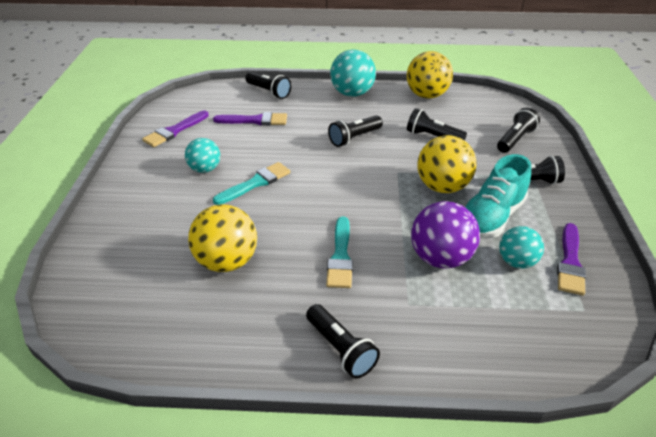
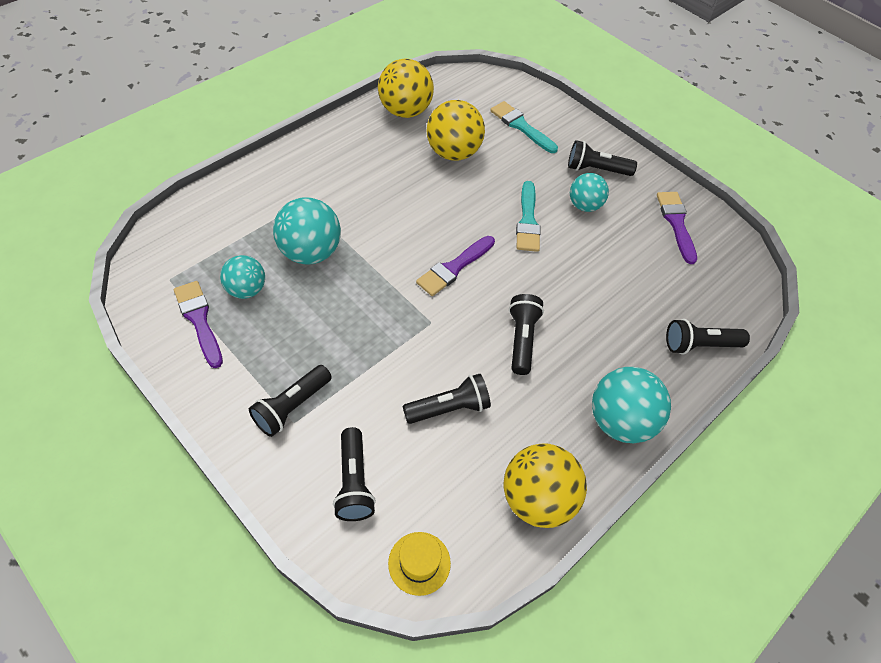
camera: 130 degrees right, 15 degrees up
purple brush [213,112,287,126] -> purple brush moved to [416,236,495,296]
black flashlight [306,304,380,379] -> black flashlight moved to [568,140,637,176]
turquoise brush [326,216,353,288] -> turquoise brush moved to [490,101,558,153]
purple ball [411,201,480,269] -> turquoise ball [273,198,341,264]
yellow ball [417,135,477,193] -> yellow ball moved to [378,59,434,118]
turquoise shoe [465,154,531,238] -> none
none -> yellow hat [388,532,451,596]

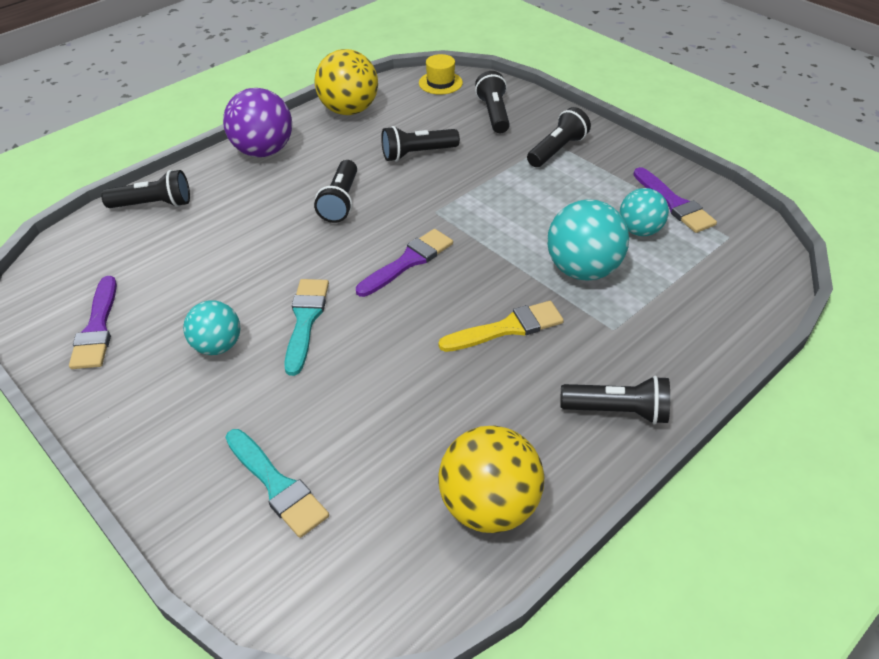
camera: 175 degrees left, 10 degrees down
yellow ball [426,100,485,161] -> none
black flashlight [568,140,637,176] -> black flashlight moved to [560,376,670,425]
turquoise ball [592,367,671,443] -> purple ball [223,88,292,157]
none -> yellow brush [438,301,564,352]

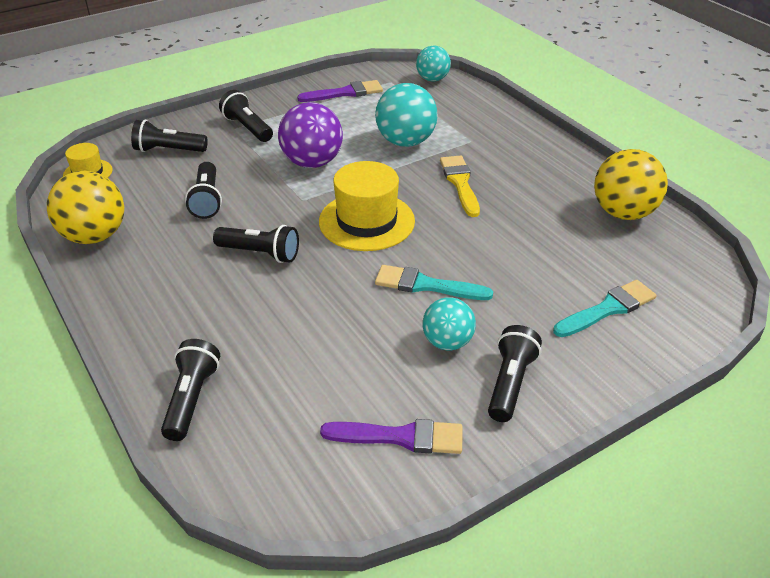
camera: 80 degrees left, 5 degrees down
purple ball [223,88,292,157] -> purple ball moved to [278,102,343,168]
purple brush [356,229,453,297] -> yellow hat [319,161,415,251]
black flashlight [560,376,670,425] -> black flashlight moved to [488,325,542,422]
turquoise ball [620,188,669,236] -> turquoise ball moved to [416,46,451,82]

